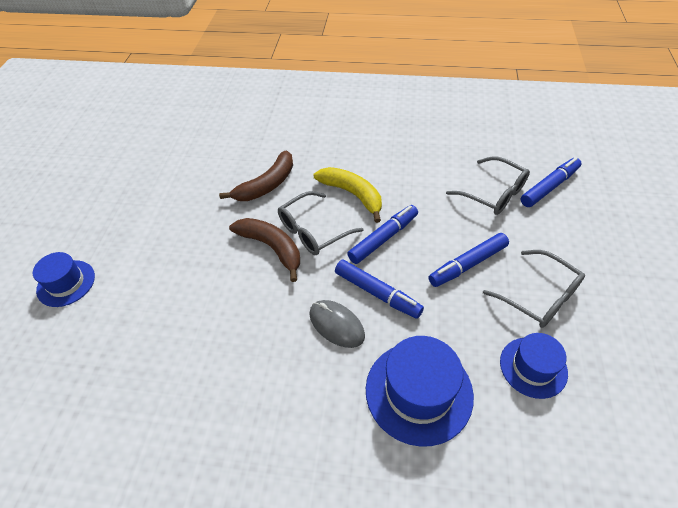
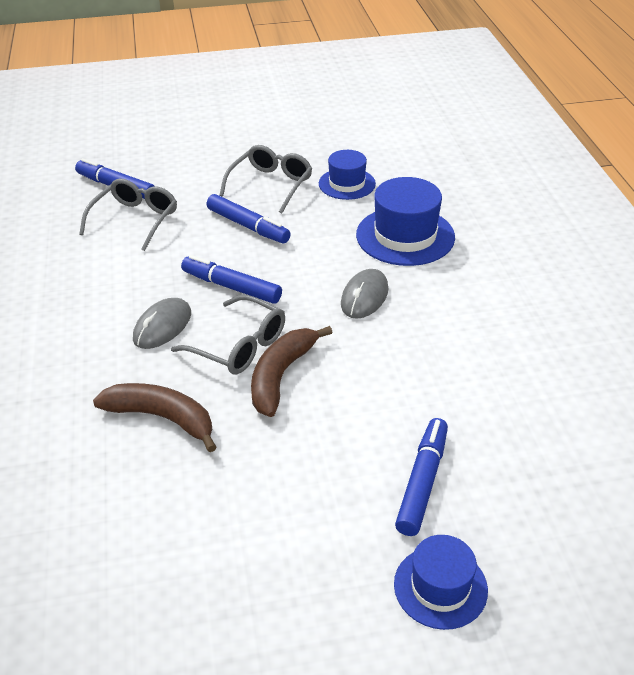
camera: 110 degrees left, 10 degrees down
yellow banana [314,167,382,223] -> grey mouse [133,298,191,349]
blue marker [335,260,424,319] -> blue marker moved to [395,418,448,536]

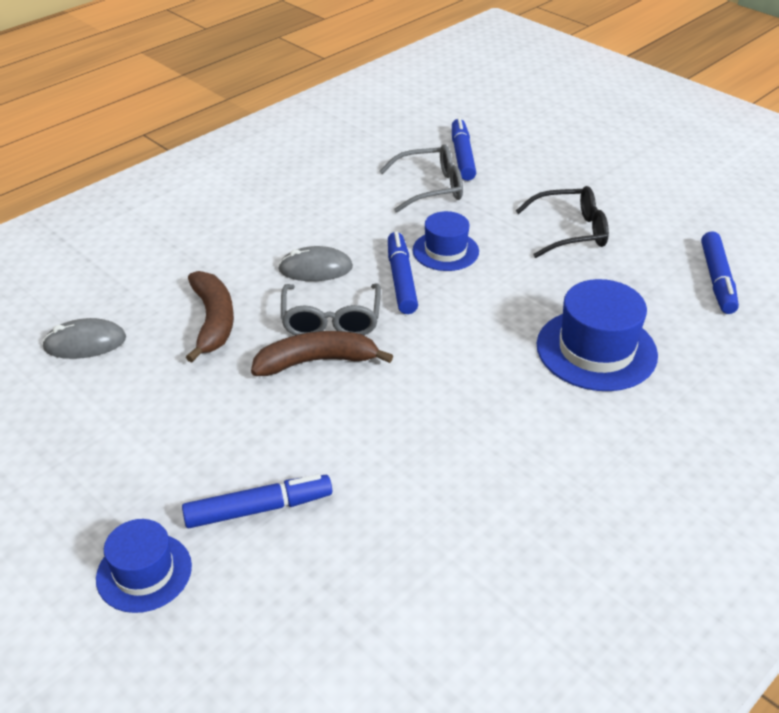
camera: 55 degrees right, 0 degrees up
blue marker [207,194,291,243] -> blue marker moved to [701,231,739,314]
grey glasses [219,145,312,213] -> black glasses [516,186,609,258]
blue hat [319,150,376,200] -> blue hat moved to [413,211,479,271]
grey mouse [341,269,388,319] -> grey mouse moved to [42,318,126,359]

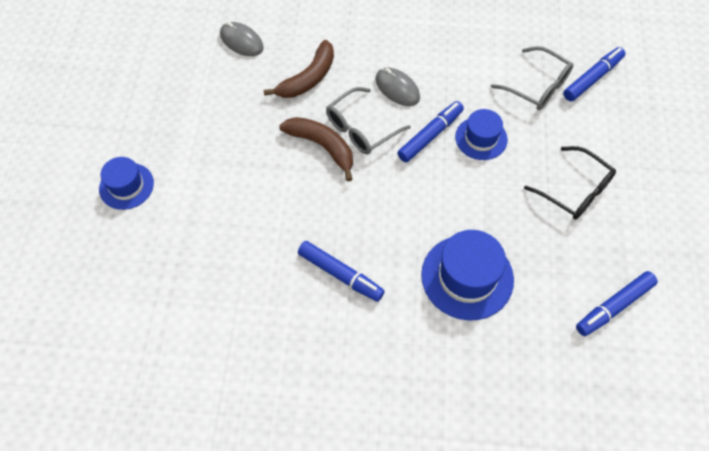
camera: 50 degrees right, 20 degrees up
blue marker [182,474,332,528] -> blue marker moved to [298,241,385,302]

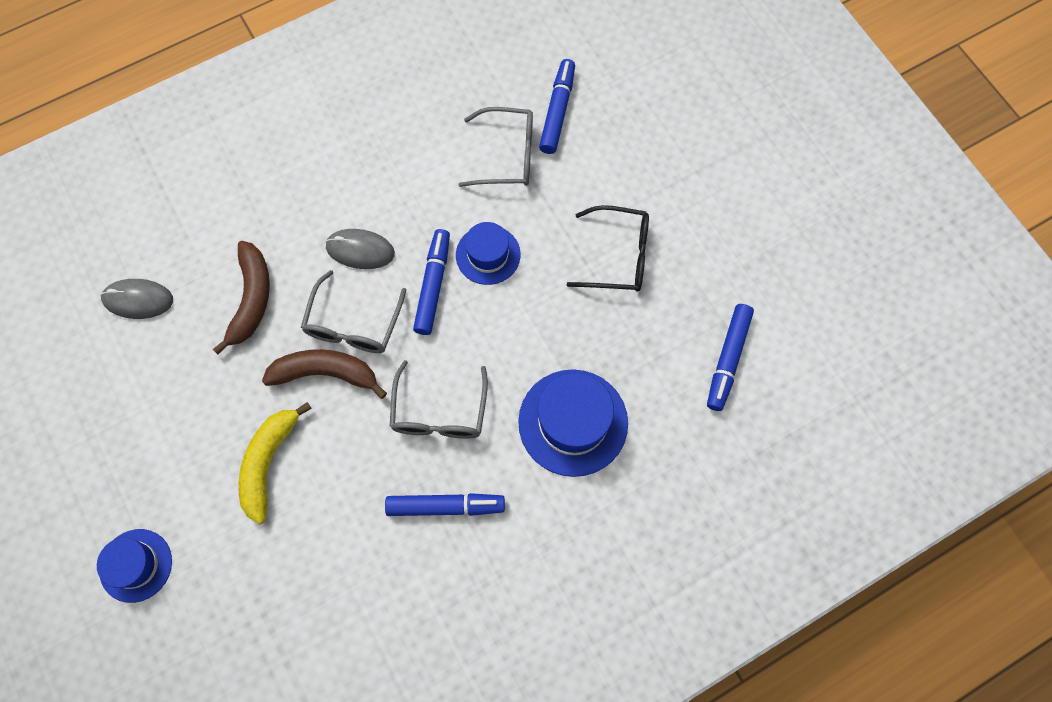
camera: 35 degrees left, 10 degrees up
none -> yellow banana [239,402,312,525]
none -> grey glasses [390,360,488,439]

